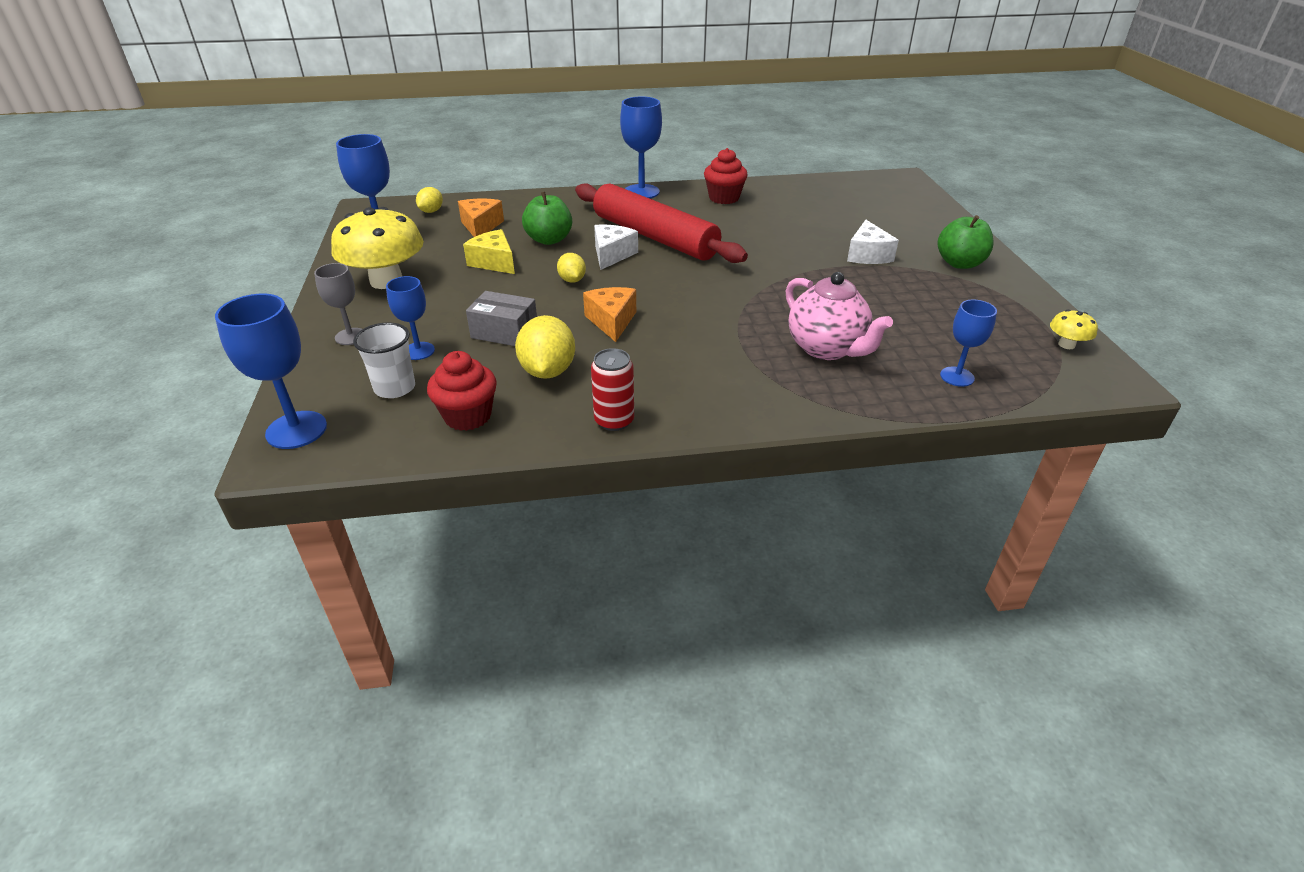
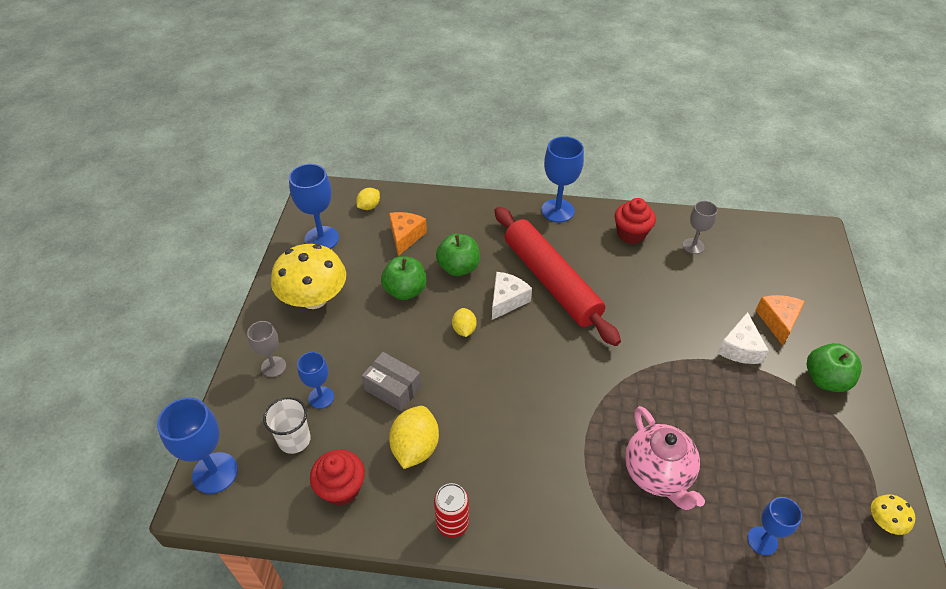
camera: 15 degrees right, 10 degrees up
yellow cheese [463,229,515,274] -> green apple [381,256,427,300]
orange cheese [583,287,636,342] -> orange cheese moved to [756,295,805,345]
none -> grey goblet [683,201,718,254]

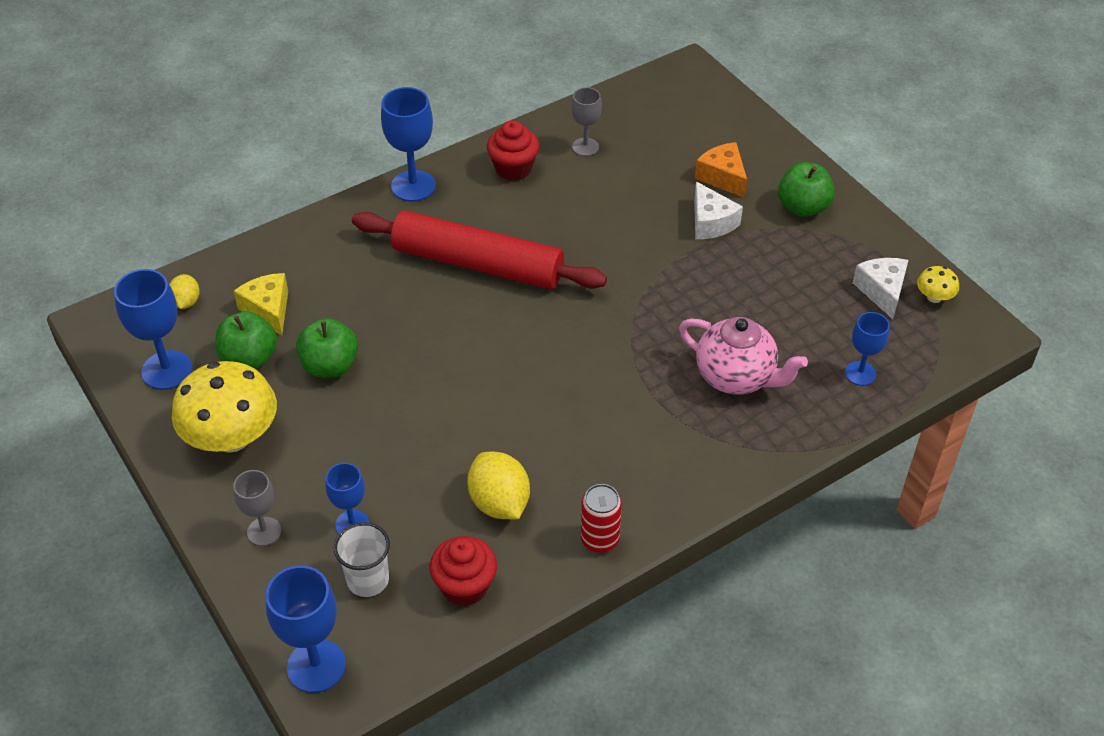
camera: 40 degrees left, 0 degrees up
grey box [362,352,421,411] -> none
orange cheese [389,212,427,256] -> yellow cheese [234,273,288,335]
green apple [436,233,480,276] -> green apple moved to [215,311,277,369]
yellow lemon [452,308,477,337] -> none
white cheese [492,272,532,320] -> white cheese moved to [853,258,908,319]

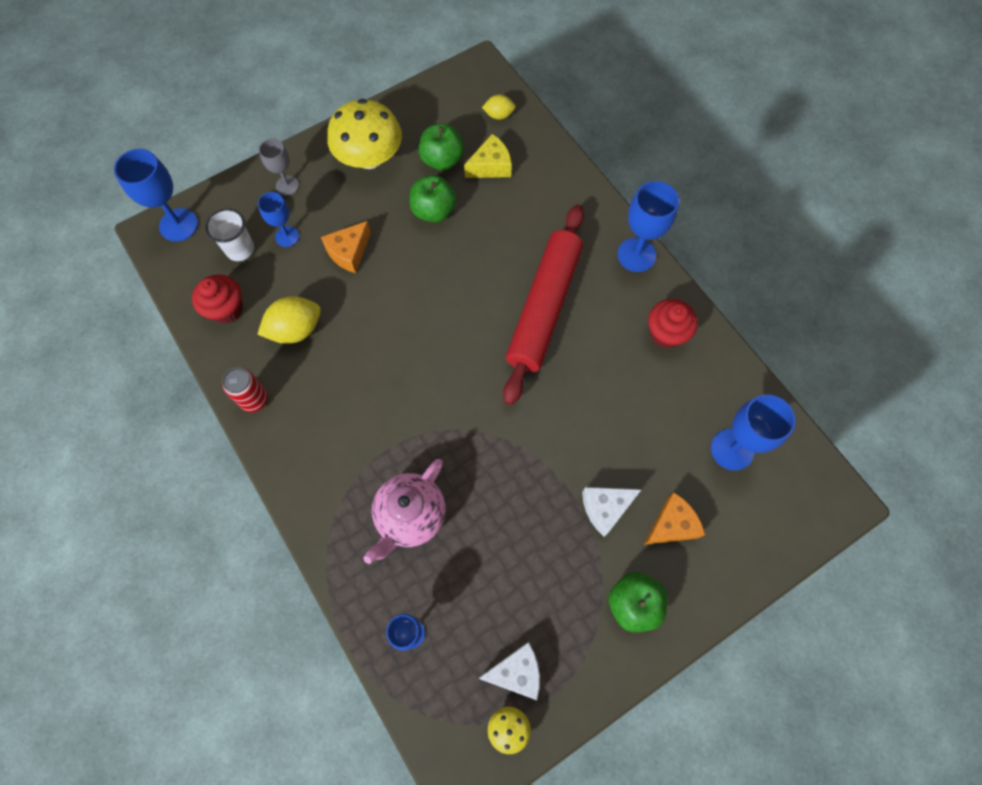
camera: 90 degrees right, 20 degrees up
blue goblet [114,269,192,390] -> blue goblet moved to [711,394,796,471]
grey goblet [571,87,602,156] -> none
none -> orange cheese [321,221,371,273]

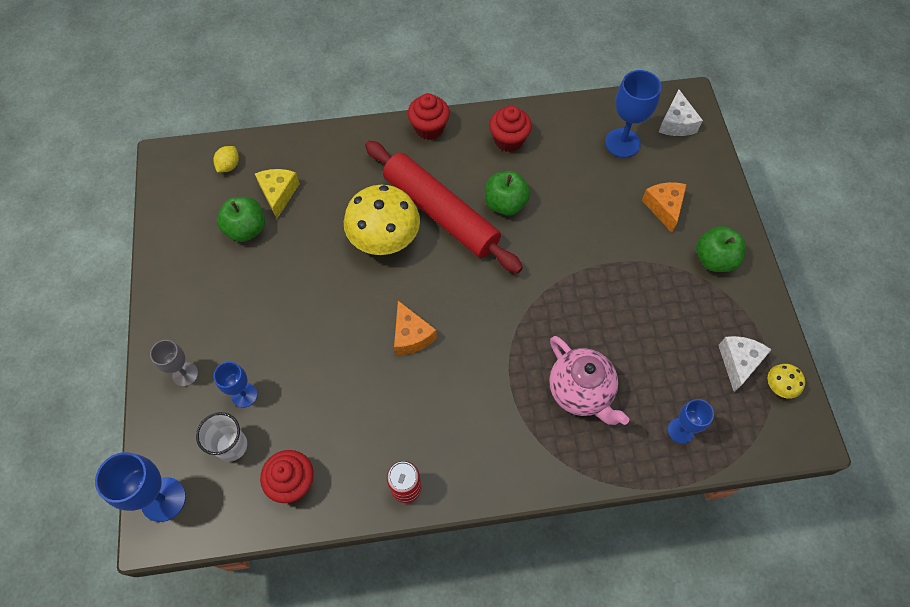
camera: 65 degrees left, 5 degrees down
yellow lemon [257,296,321,344] -> none
orange cheese [321,221,371,273] -> orange cheese moved to [394,301,437,355]
yellow mushroom [327,99,402,169] -> yellow mushroom moved to [344,185,420,255]
green apple [410,175,456,223] -> green apple moved to [485,171,530,215]
white cheese [582,487,642,537] -> white cheese moved to [659,89,703,136]
blue goblet [617,181,679,272] -> red cupcake [408,93,450,140]

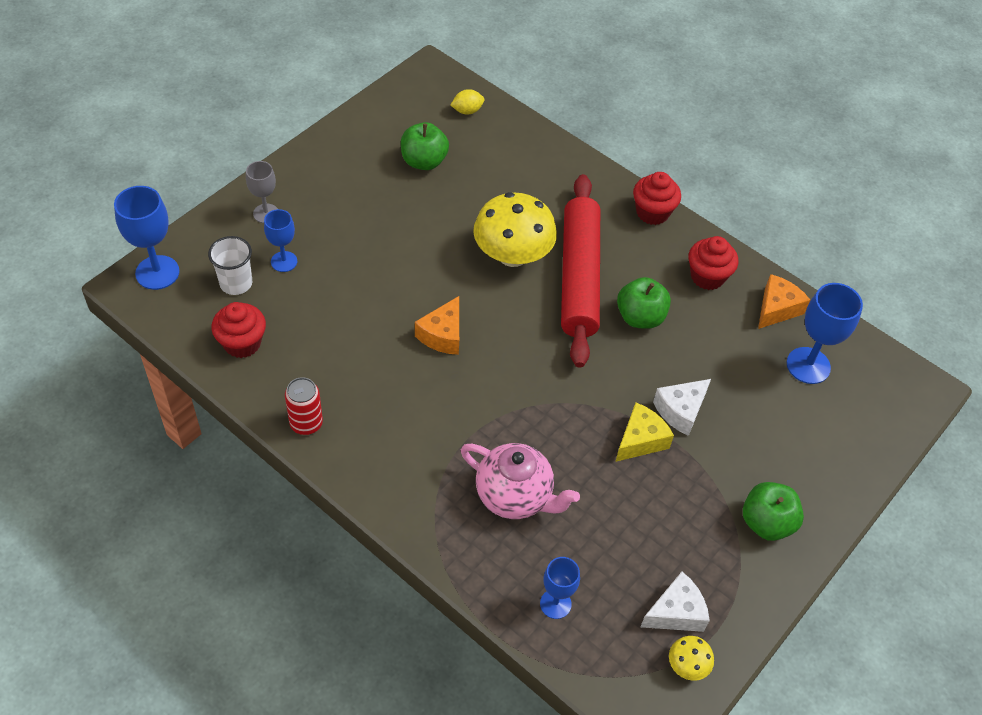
camera: 45 degrees right, 10 degrees down
yellow cheese [255,169,300,218] -> yellow cheese moved to [615,403,674,462]
pink teapot [549,336,629,425] -> pink teapot turned 75 degrees counterclockwise [461,443,580,519]
orange cheese [642,182,687,232] -> orange cheese moved to [758,274,810,329]
white cheese [659,89,703,136] -> white cheese moved to [653,379,711,436]

